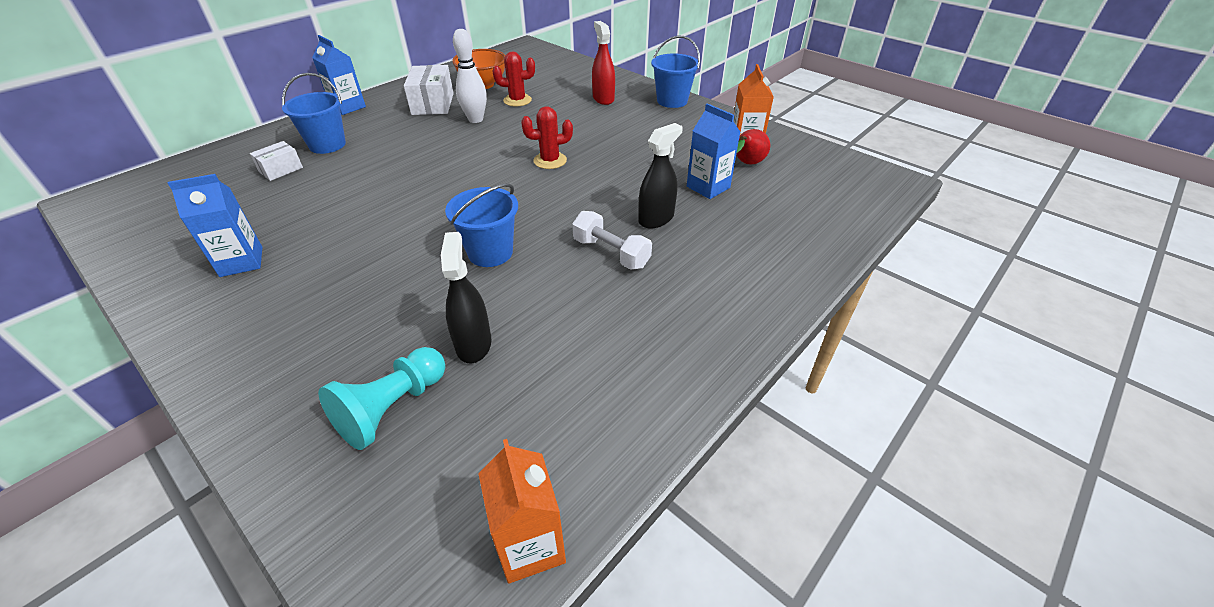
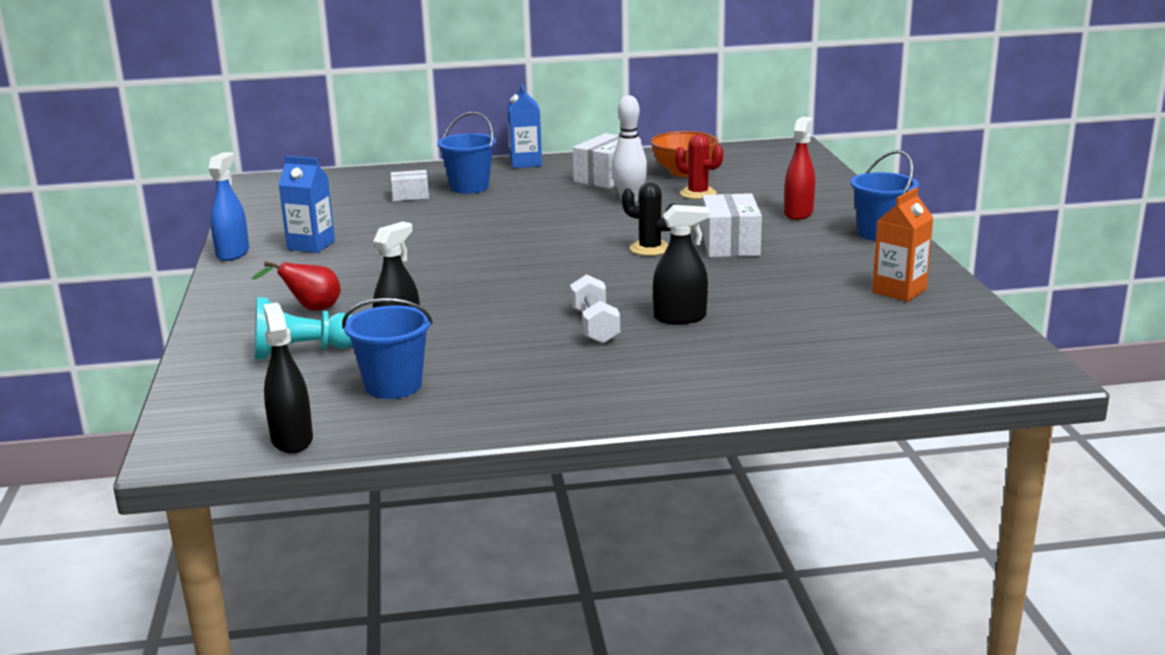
camera: 40 degrees right, 20 degrees down
blue bucket [445,184,518,267] -> blue bucket moved to [342,298,433,399]
orange carton [478,439,566,583] -> black spray bottle [263,303,313,453]
red cactus [521,106,573,169] -> black cactus [622,183,676,256]
blue carton [687,103,740,199] -> none
red pear [736,129,770,165] -> red pear moved to [252,261,341,311]
none -> blue spray bottle [208,152,249,261]
none -> white box [702,193,762,257]

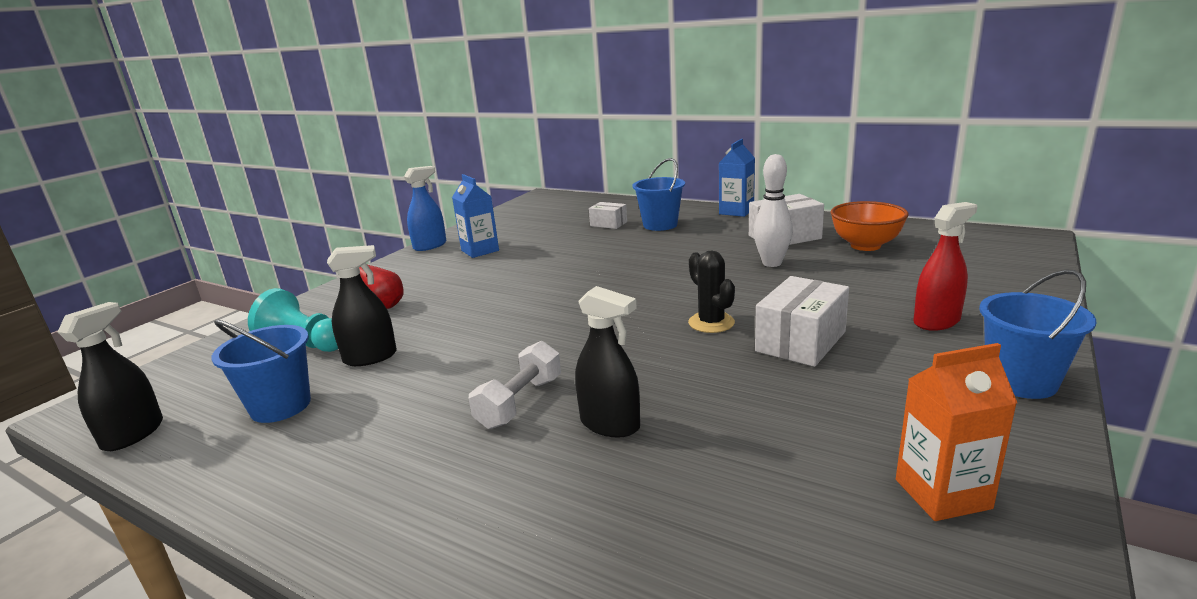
camera: 40 degrees right, 0 degrees up
red cactus [675,134,723,199] -> none

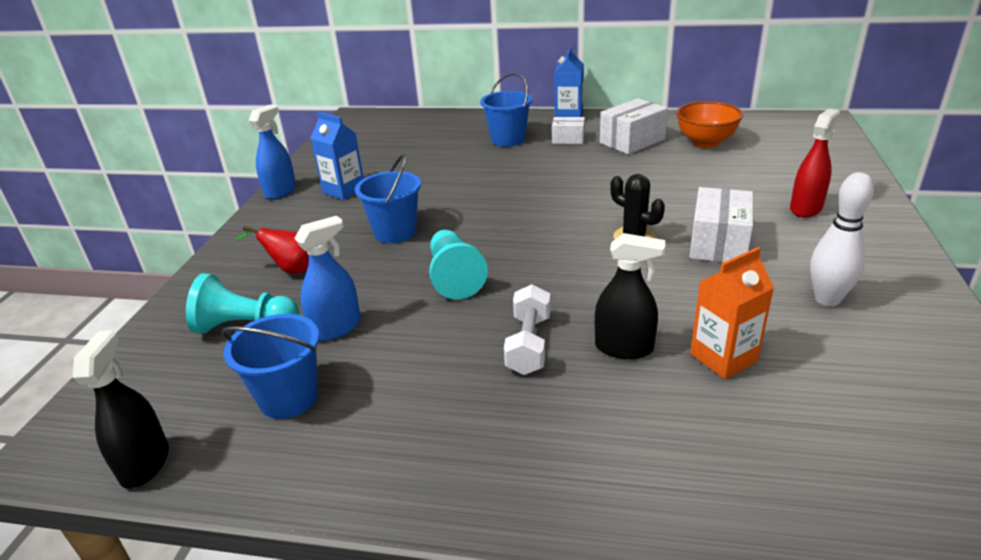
camera: 20 degrees left, 10 degrees up
black spray bottle [327,245,397,366] -> blue spray bottle [294,216,361,341]
white box [589,202,627,229] -> white box moved to [552,117,585,144]
white bowling pin [754,154,793,267] -> white bowling pin moved to [810,172,874,306]
orange carton [896,343,1017,521] -> orange carton moved to [690,247,774,379]
blue bucket [979,270,1096,399] -> blue bucket moved to [355,154,421,243]
none -> turquoise pawn [429,230,488,299]

